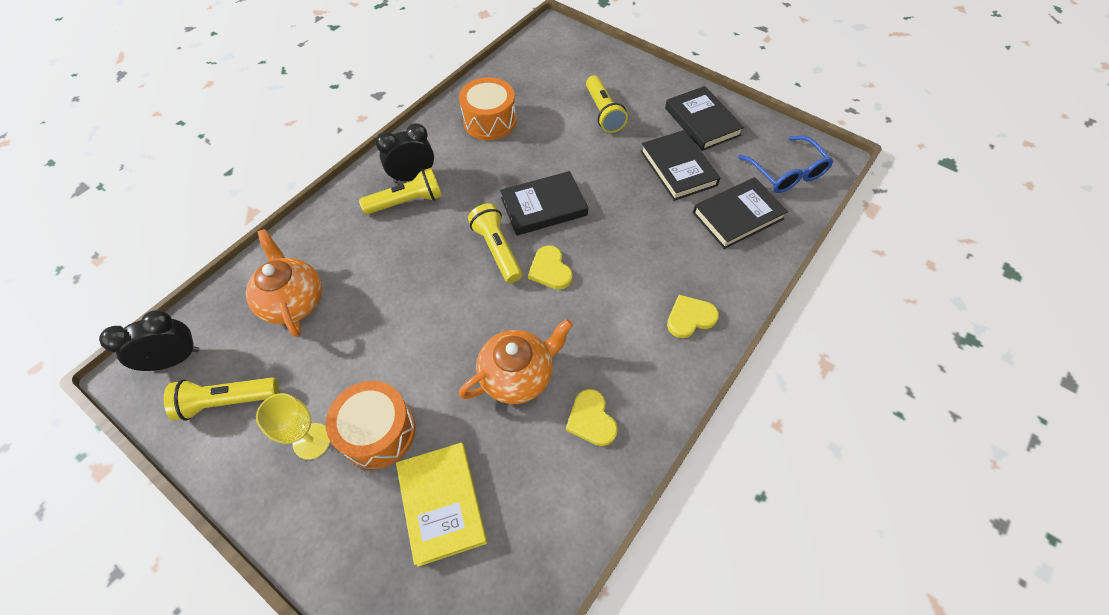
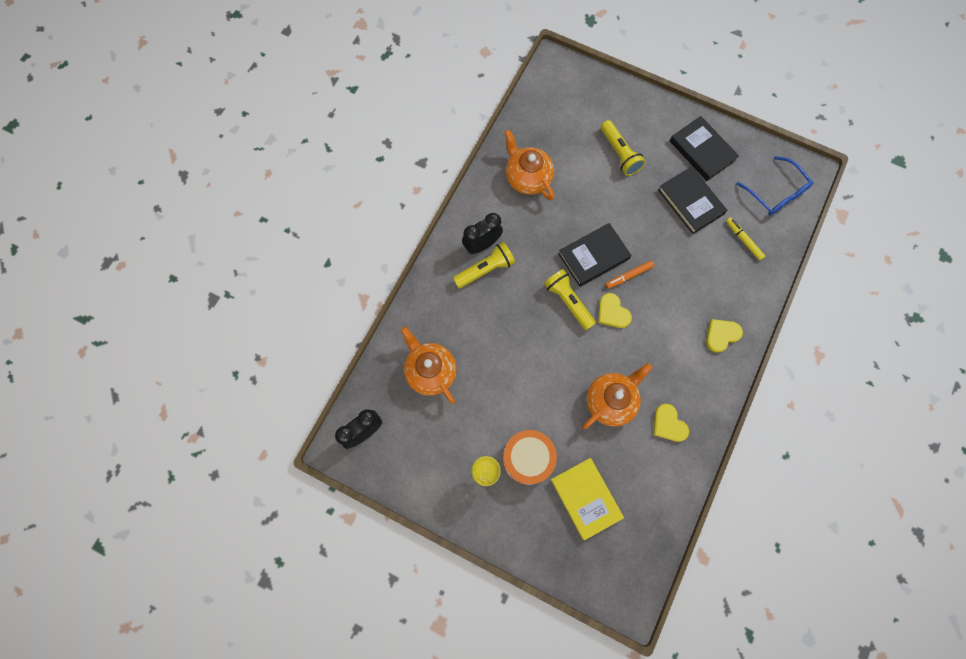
camera: 10 degrees left, 15 degrees up
yellow flashlight [164,377,279,421] -> none
orange drum [459,77,517,140] -> orange teapot [504,130,554,201]
black book [693,177,788,249] -> yellow marker [726,217,765,261]
none -> orange marker [605,261,654,289]

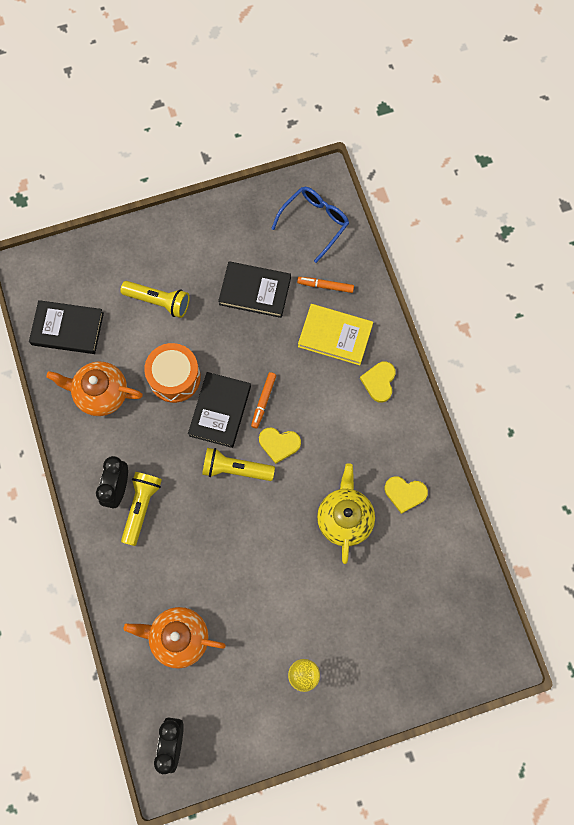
camera: 45 degrees left, 0 degrees up
orange drum [503,430,557,485] -> orange drum moved to [144,343,201,403]
yellow book [551,458,624,540] -> yellow book moved to [298,304,373,365]
orange teapot [582,363,653,429] -> yellow teapot [317,463,375,564]
black book [670,116,739,181] -> black book moved to [29,300,104,354]
yellow marker [726,217,765,261] -> orange marker [297,277,354,293]
blue glasses [736,156,813,215] -> blue glasses turned 60 degrees counterclockwise [271,187,349,263]

